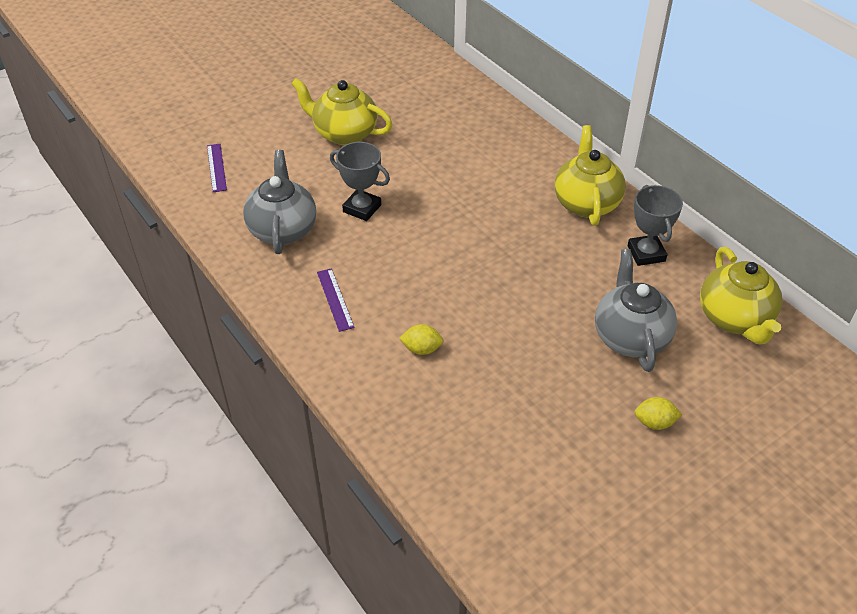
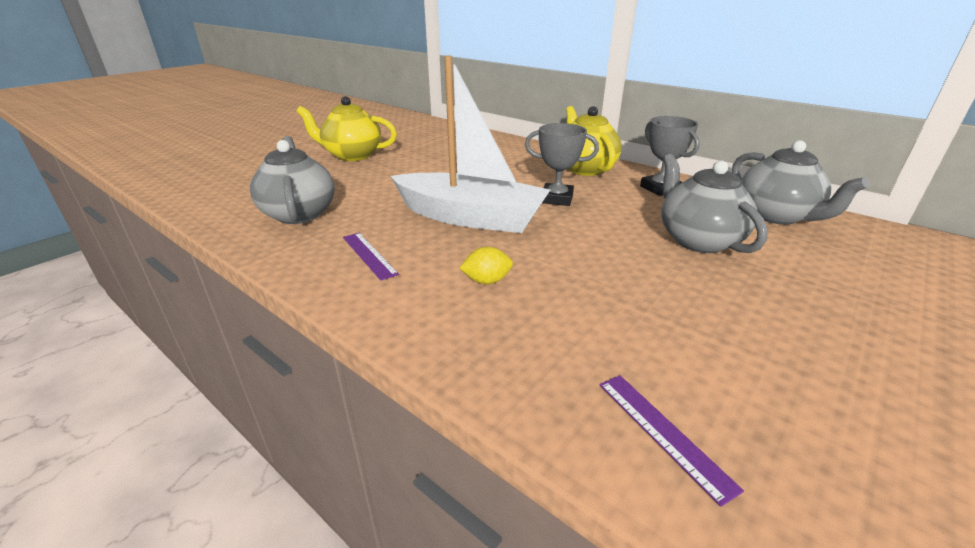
camera: 15 degrees left, 15 degrees down
purple ruler [207,144,227,192] -> purple ruler moved to [599,375,744,507]
grey trophy [330,142,390,221] -> grey trophy moved to [525,123,599,206]
yellow lemon [635,397,682,430] -> none
yellow teapot [700,247,783,344] -> grey teapot [732,140,869,225]
none -> white boat [391,55,550,233]

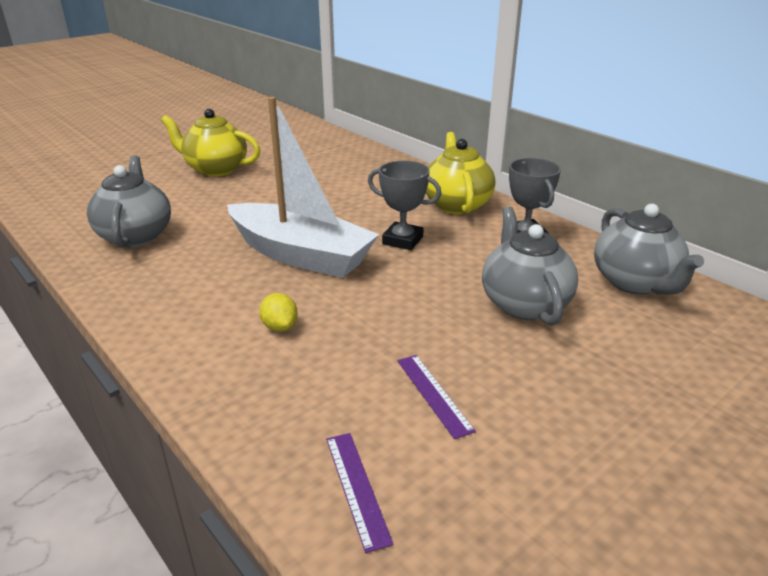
camera: 10 degrees right, 0 degrees up
purple ruler [343,233,399,281] -> purple ruler moved to [397,355,476,439]
yellow lemon [459,247,513,284] -> yellow lemon turned 60 degrees clockwise [259,293,298,332]

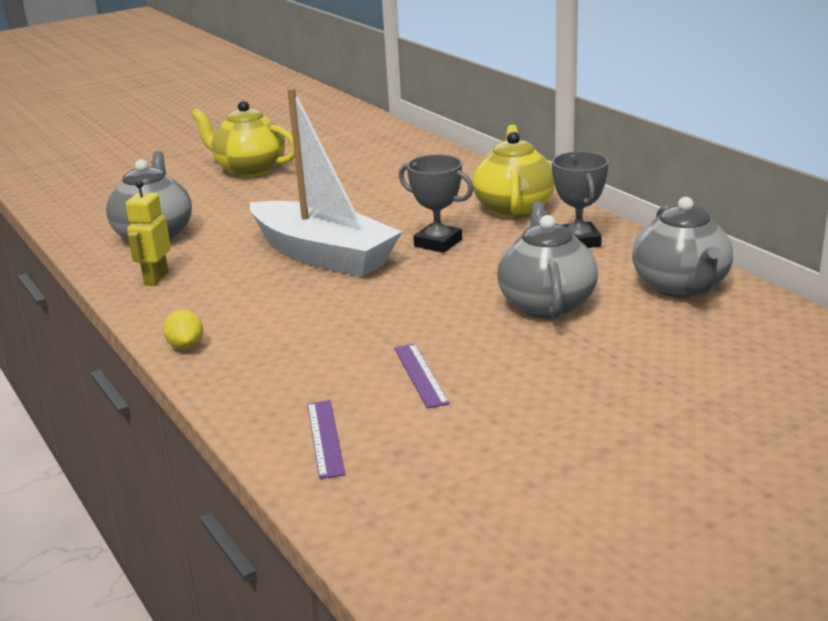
camera: 10 degrees right, 5 degrees down
yellow lemon [259,293,298,332] -> yellow lemon moved to [163,310,203,350]
none -> yellow robot [126,180,171,286]

